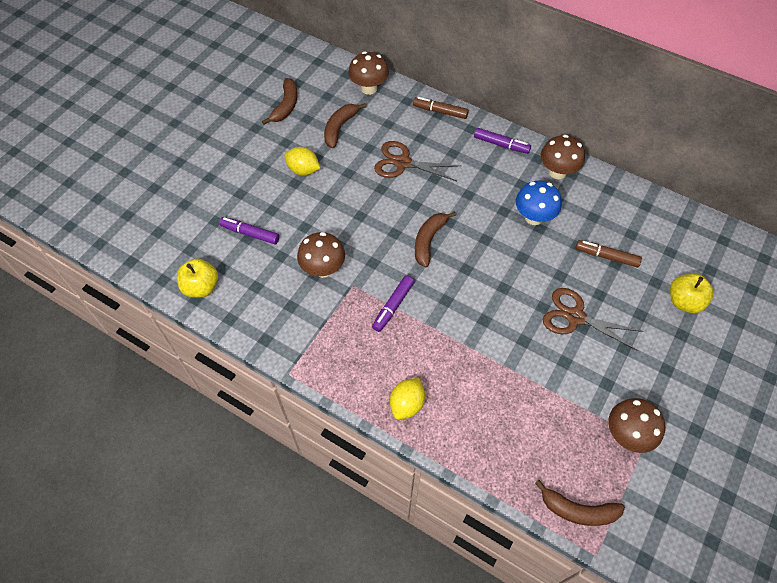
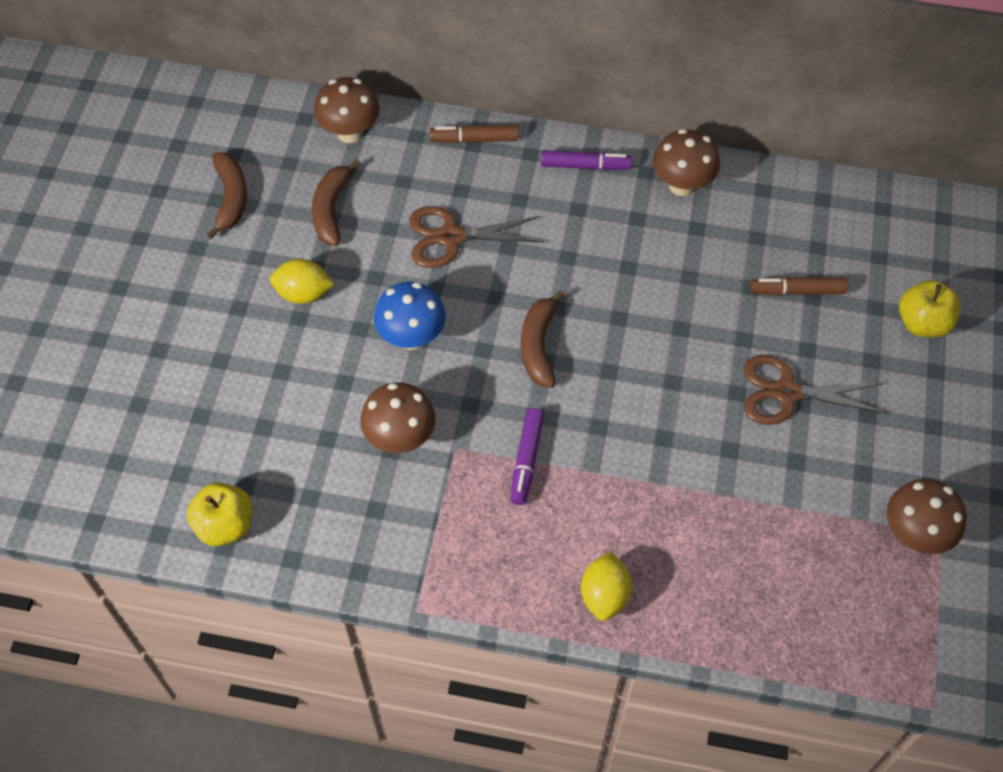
camera: 20 degrees left, 0 degrees up
purple marker [219,217,280,244] -> none
blue mushroom [516,181,562,225] -> blue mushroom moved to [374,282,446,350]
brown banana [535,480,625,526] -> none

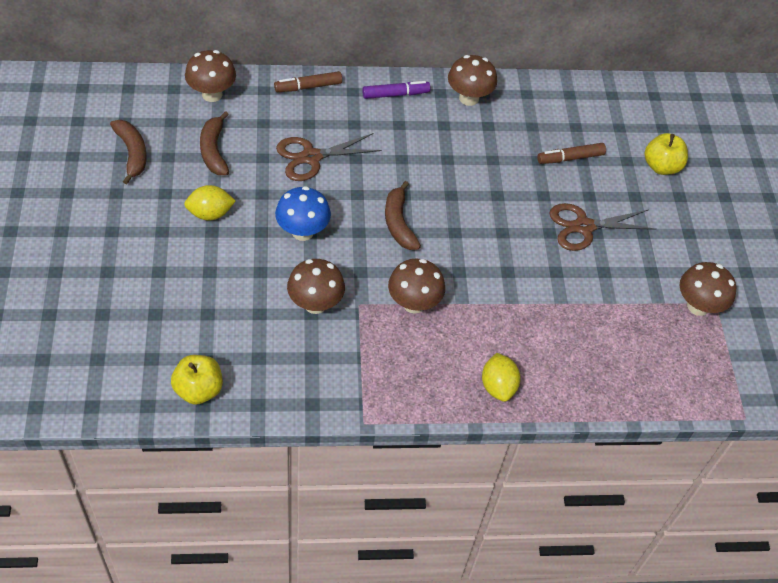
camera: 20 degrees left, 5 degrees down
purple marker [510,408,544,505] -> brown mushroom [388,259,445,314]

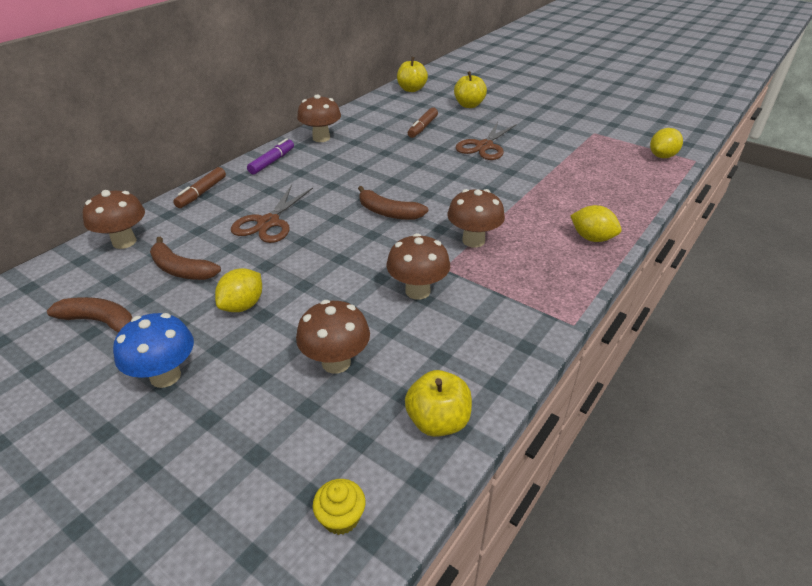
camera: 45 degrees left, 15 degrees down
blue mushroom [275,186,331,241] -> blue mushroom moved to [113,313,194,388]
brown mushroom [679,262,736,316] -> brown mushroom moved to [296,300,370,373]
none -> yellow cupcake [313,479,366,535]
none -> yellow apple [397,57,428,92]
none -> yellow lemon [650,128,683,158]

